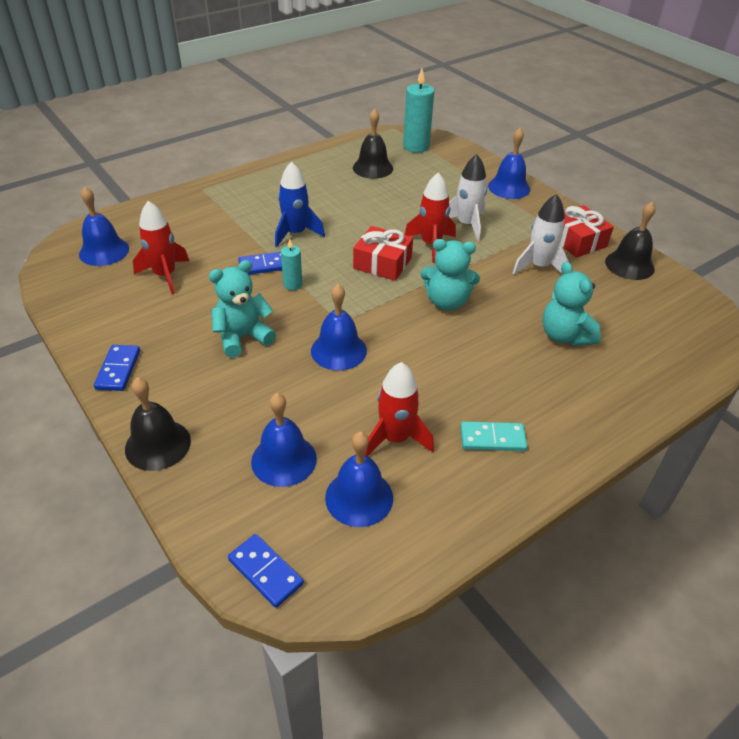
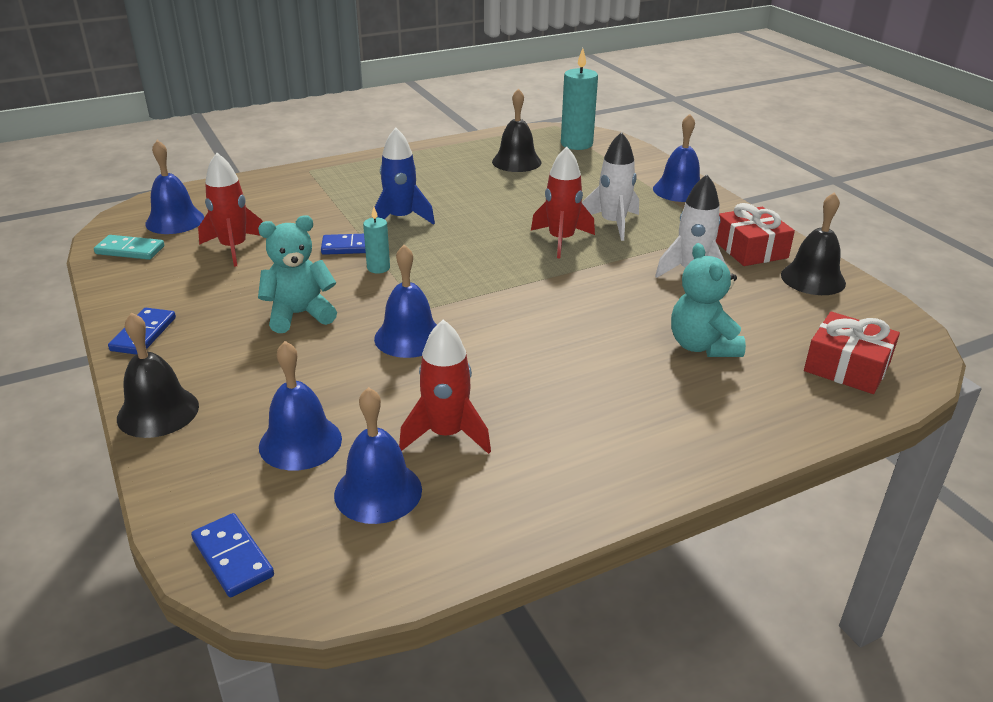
camera: 10 degrees right, 10 degrees down
red gift [353,226,413,281] -> red gift moved to [804,312,900,394]
turquoise teddy bear [420,239,480,310] -> none
turquoise domino [460,421,527,451] -> turquoise domino moved to [94,235,164,260]

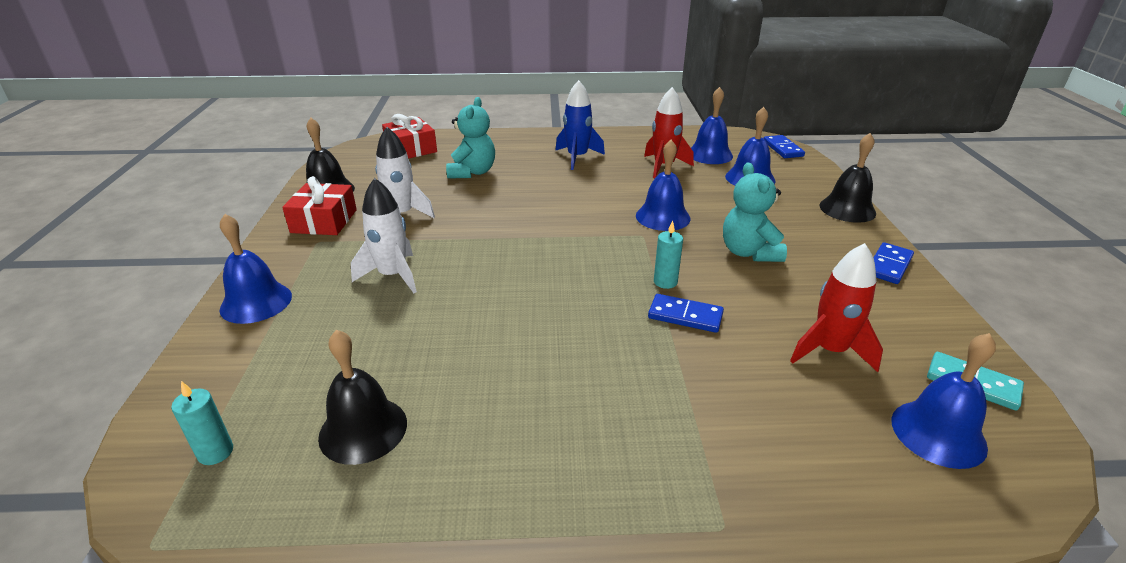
camera: 155 degrees left, 0 degrees up
turquoise teddy bear [258,215,337,333] -> turquoise teddy bear turned 75 degrees clockwise [723,162,787,262]
blue rocket [375,127,435,225] -> blue rocket moved to [555,80,605,170]
red rocket [531,146,595,258] -> none
turquoise candle [561,48,598,150] -> turquoise candle [171,381,233,465], size x0.55

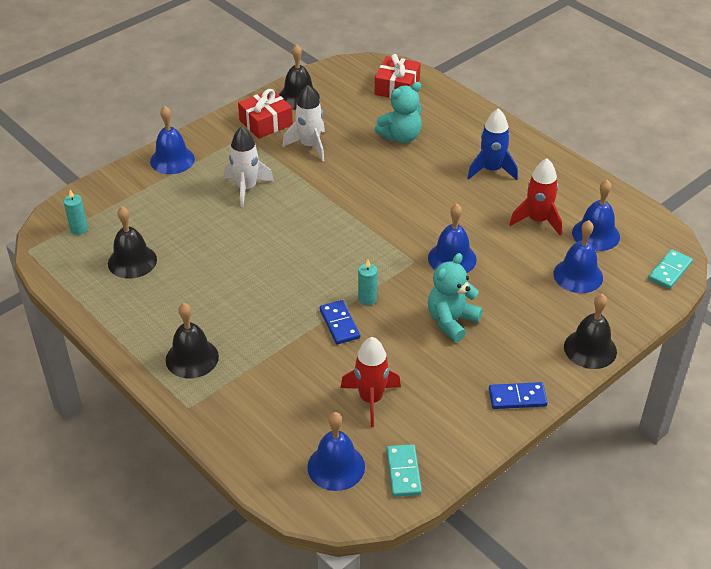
camera: 50 degrees right, 10 degrees up
blue domino [763,135,805,158] -> turquoise domino [648,249,693,289]
none -> black bell [166,303,219,378]

